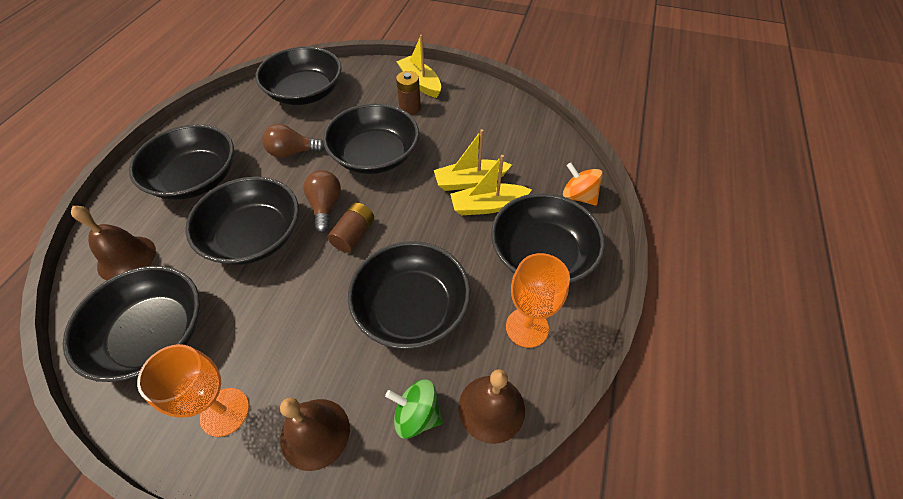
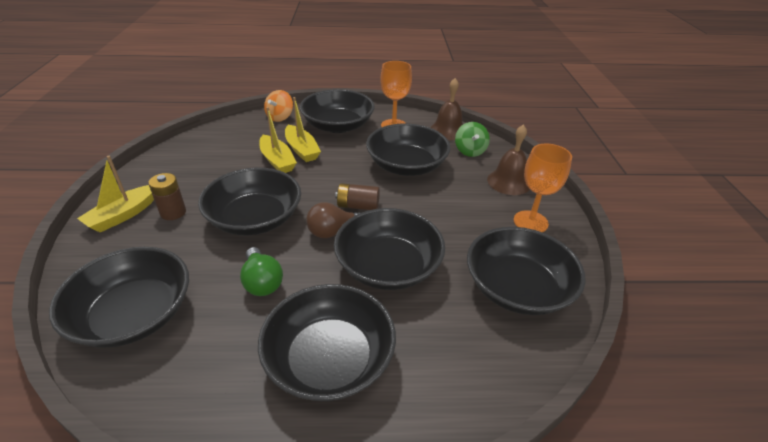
camera: 110 degrees left, 15 degrees down
brown bell [71,206,156,281] -> none
brown light bulb [262,124,325,158] -> green light bulb [240,247,283,296]

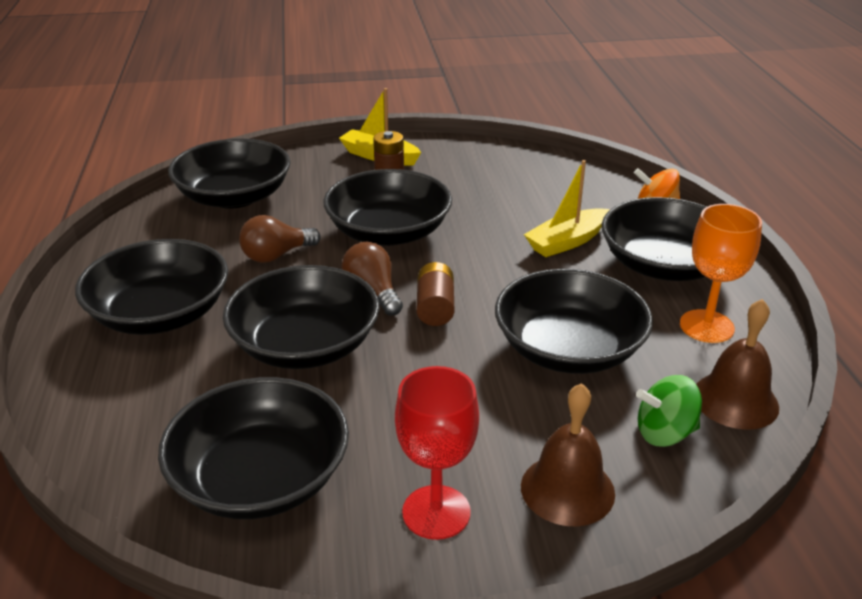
camera: 85 degrees right, 5 degrees down
green light bulb [240,247,283,296] -> brown light bulb [239,215,321,263]
yellow boat [259,107,297,173] -> none
orange goblet [514,144,572,232] -> red goblet [395,366,479,540]

